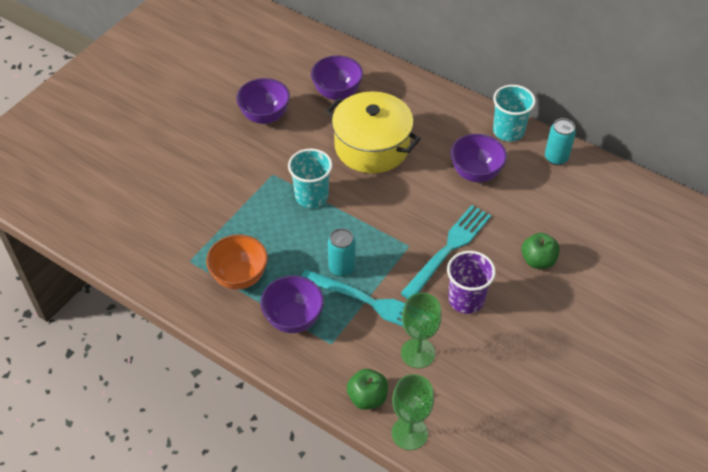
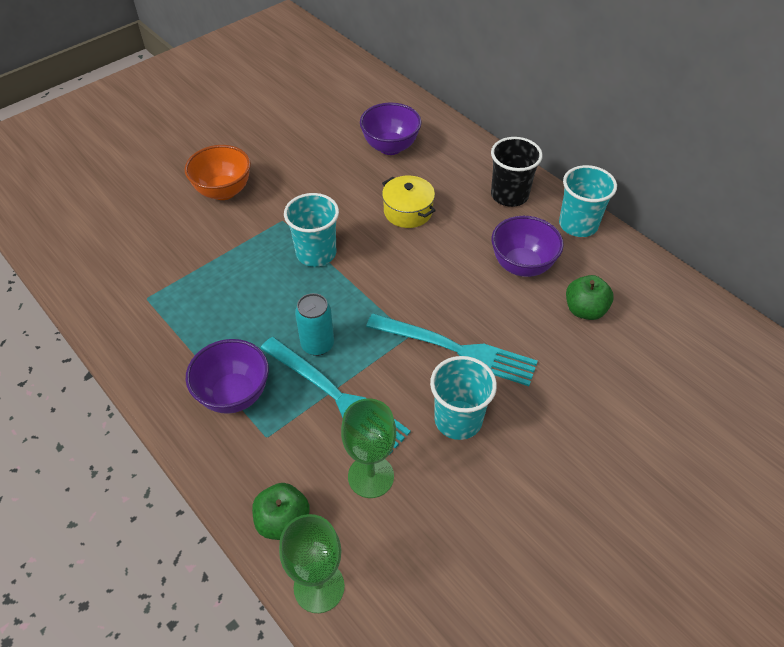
camera: 15 degrees right, 0 degrees up
orange bowl [206,234,268,290] -> orange bowl moved to [185,145,251,200]
purple bowl [236,78,290,124] -> none
yellow pot [326,91,421,173] -> yellow pot [382,176,436,228], size x0.54
turquoise fork [401,205,491,299] -> turquoise fork turned 60 degrees clockwise [366,313,538,386]
purple cup [447,251,496,314] -> turquoise cup [430,356,497,440]
green apple [522,233,560,269] -> green apple moved to [566,275,614,320]
turquoise can [545,118,576,165] -> none
none -> black cup [491,137,543,207]

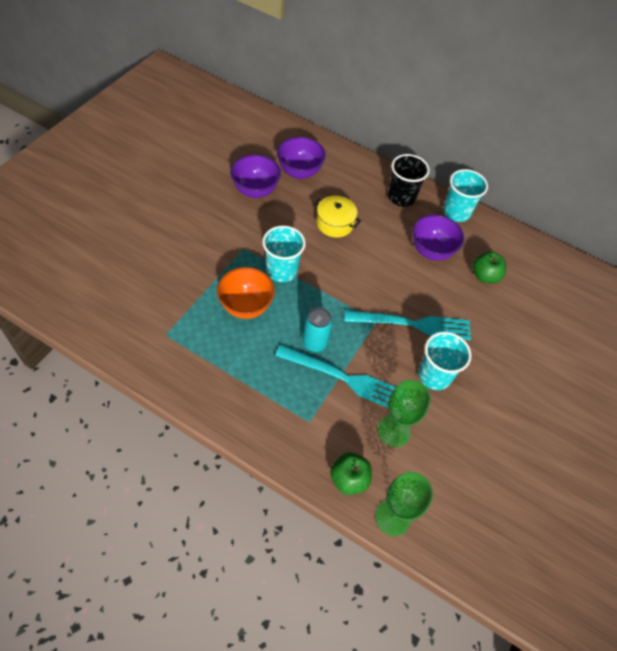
camera: 25 degrees left, 5 degrees up
orange bowl [185,145,251,200] -> orange bowl moved to [217,267,275,319]
purple bowl [186,339,269,414] -> purple bowl moved to [230,154,281,198]

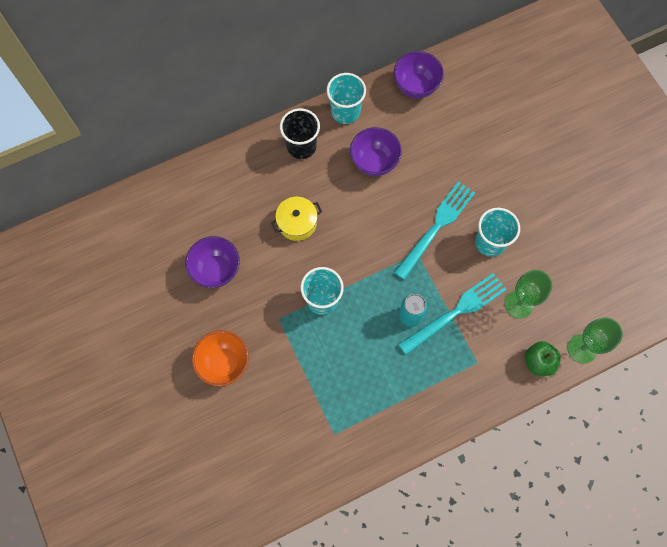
camera: 50 degrees left, 15 degrees up
orange bowl [217,267,275,319] -> orange bowl moved to [192,330,249,386]
purple bowl [277,137,326,179] -> purple bowl moved to [394,51,444,98]
green apple [473,251,506,283] -> none

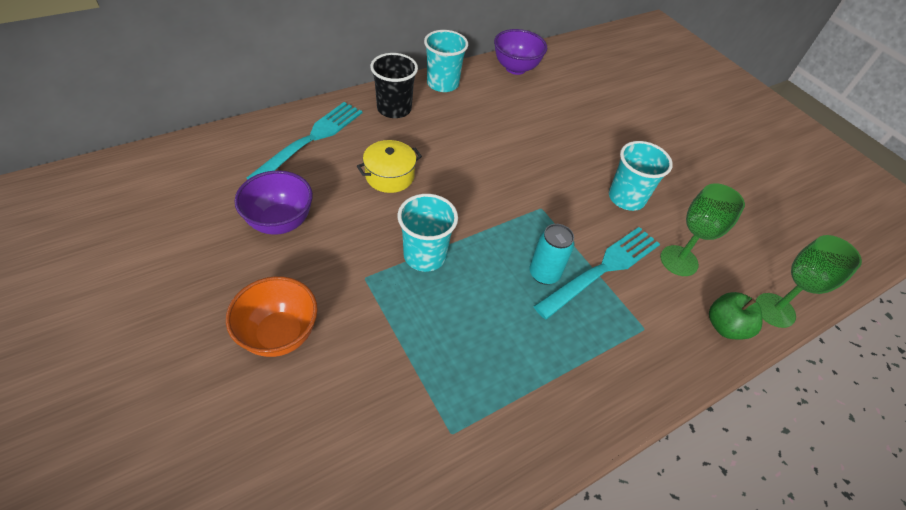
camera: 10 degrees left, 20 degrees down
purple bowl [350,127,402,176] -> none
turquoise fork [394,181,475,280] -> turquoise fork moved to [247,102,362,179]

